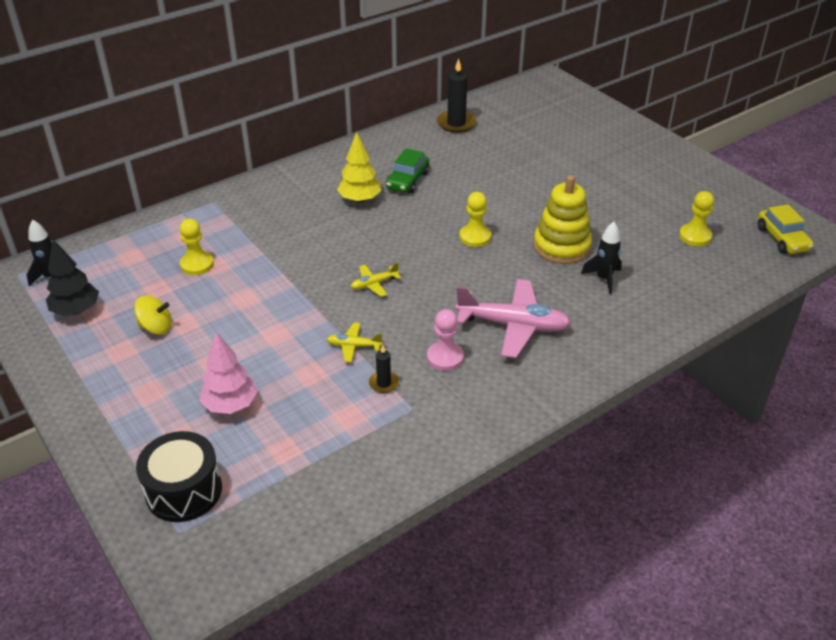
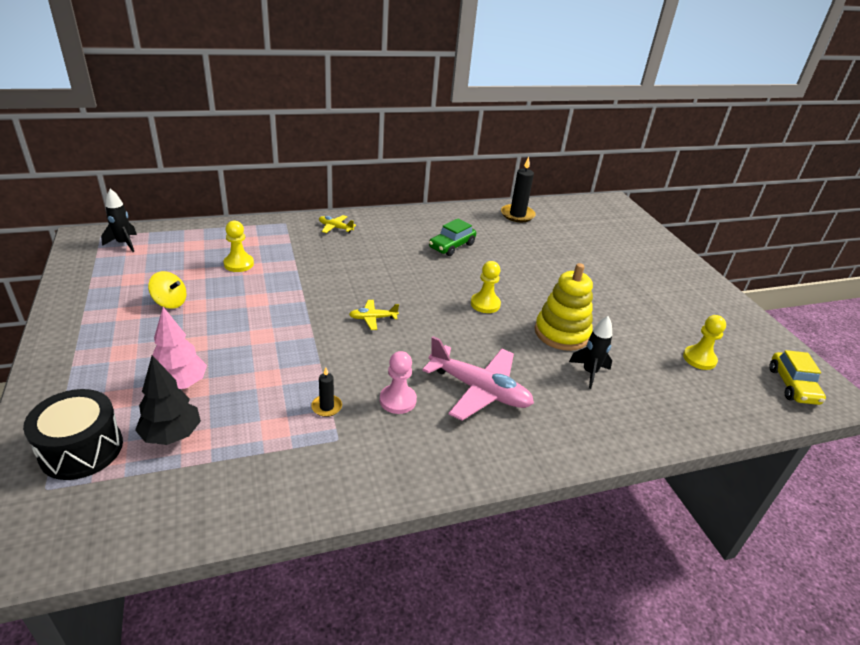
camera: 15 degrees right, 5 degrees down
black tree [46,239,99,316] -> black tree moved to [135,355,201,445]
yellow plane [326,323,383,362] -> yellow plane moved to [319,215,356,233]
yellow tree [337,132,381,203] -> none

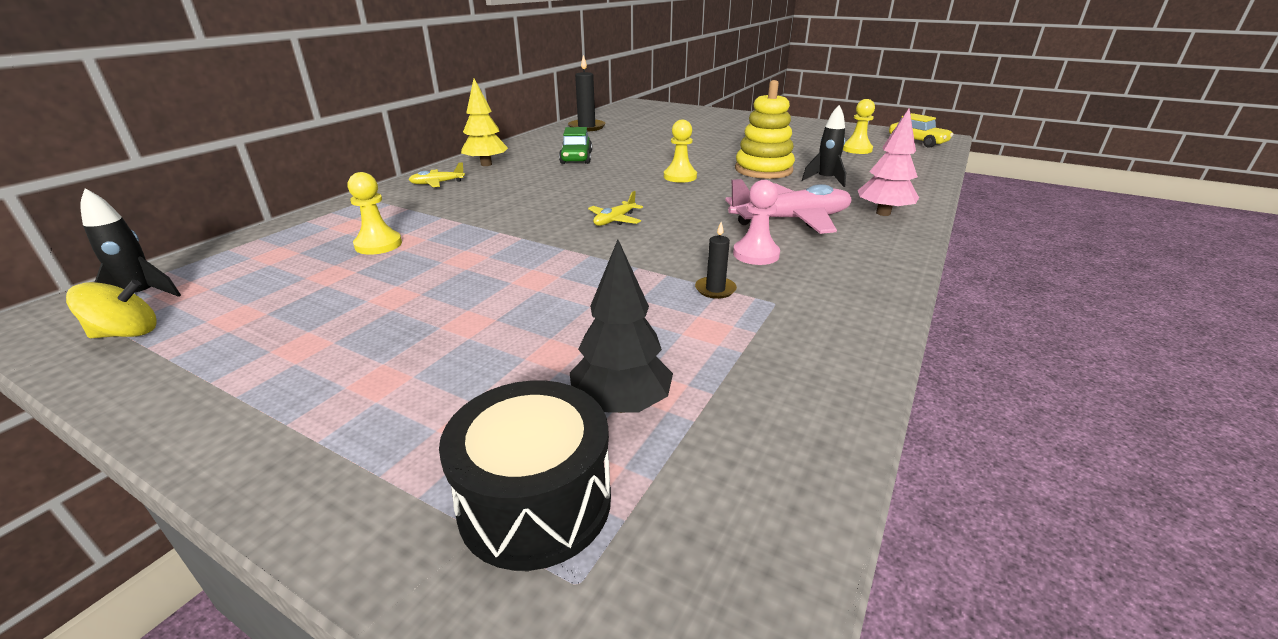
camera: 40 degrees left, 5 degrees down
yellow spinning top [148,271,186,309] -> yellow spinning top moved to [66,280,157,338]
pink tree [150,307,207,389] -> pink tree moved to [858,109,919,216]
none -> yellow tree [461,79,508,166]

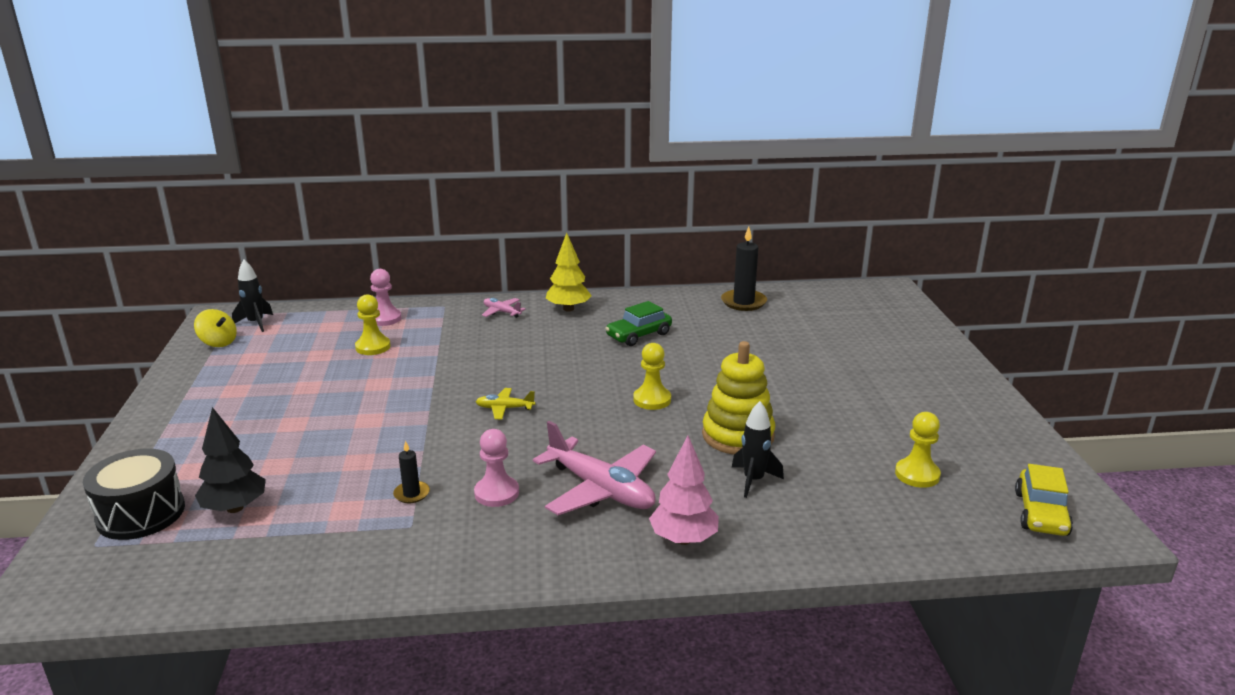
camera: 55 degrees right, 5 degrees down
yellow plane [409,162,465,187] -> pink plane [482,298,526,318]
none -> pink pawn [370,269,402,326]

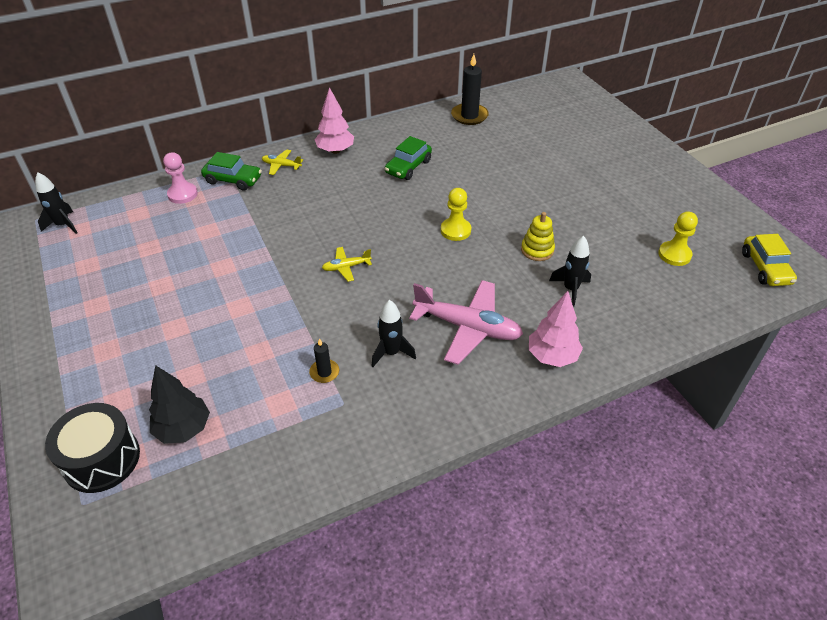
camera: 20 degrees left, 20 degrees up
yellow spinning top [194,309,237,347] -> none
yellow pawn [355,294,390,355] -> none
pink pawn [474,429,519,507] -> black rocket [372,300,416,367]
pink plane [482,298,526,318] -> yellow plane [262,149,303,175]
yellow tree [546,233,592,311] -> pink tree [315,87,354,154]
yellow stacking toy [702,341,775,454] -> yellow stacking toy [521,212,555,261], size x0.59
none -> green car [201,152,262,191]

